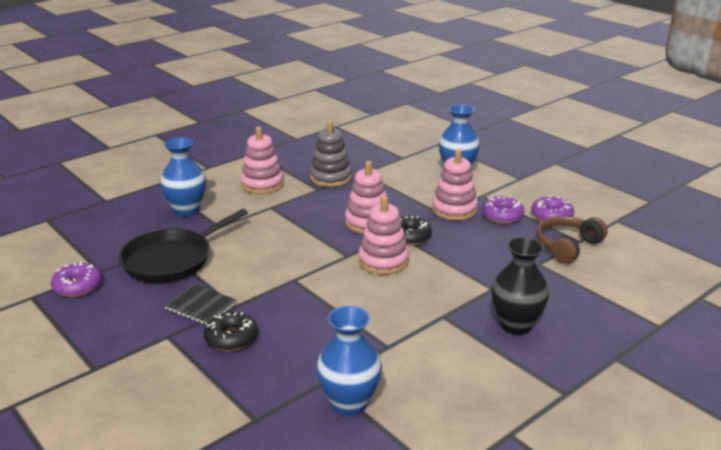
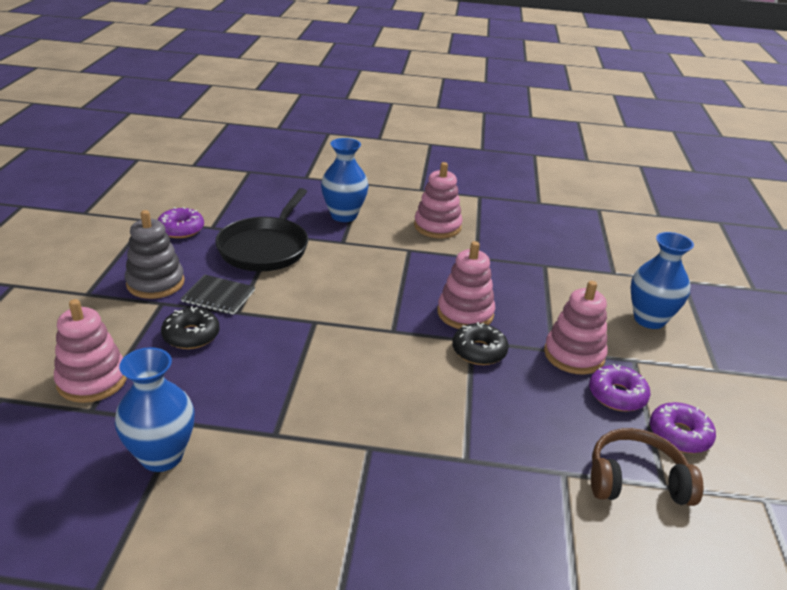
camera: 45 degrees right, 5 degrees up
black pan [118,209,248,283] -> black pan turned 75 degrees counterclockwise [215,188,308,271]
black notebook [165,284,237,325] -> black notebook turned 60 degrees counterclockwise [181,275,255,315]
grey stacking toy [310,121,352,187] -> grey stacking toy moved to [125,210,185,299]
pink stacking toy [358,196,409,275] -> pink stacking toy moved to [54,299,127,403]
black vase [491,237,549,335] -> none

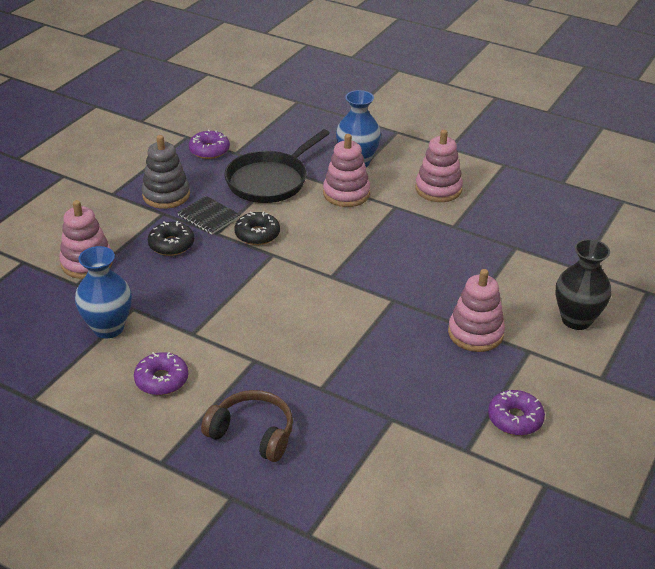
camera: 25 degrees right, 5 degrees up
pink stacking toy [437,241,495,329] -> pink stacking toy moved to [323,134,370,207]
black donut [452,322,509,365] -> black donut moved to [234,211,280,245]
purple donut [589,364,650,411] -> purple donut moved to [134,352,188,395]
brown headphones [591,428,703,506] -> brown headphones moved to [201,390,293,462]
blue vase [631,232,694,329] -> black vase [556,239,611,330]

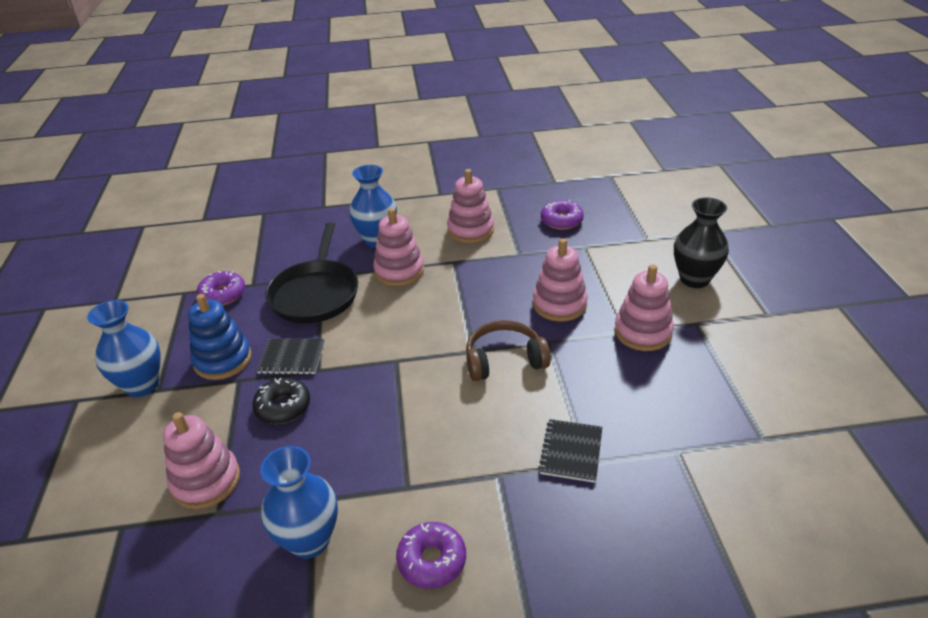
camera: 35 degrees left, 0 degrees up
grey stacking toy [142,135,190,209] -> blue stacking toy [188,294,252,380]
brown headphones [201,390,293,462] -> brown headphones moved to [466,320,551,381]
black donut [234,211,280,245] -> none
purple donut [488,390,545,436] -> purple donut moved to [541,200,584,230]
none -> blue vase [87,300,161,397]
none -> pink stacking toy [533,238,588,322]
none -> black notebook [538,419,602,483]

